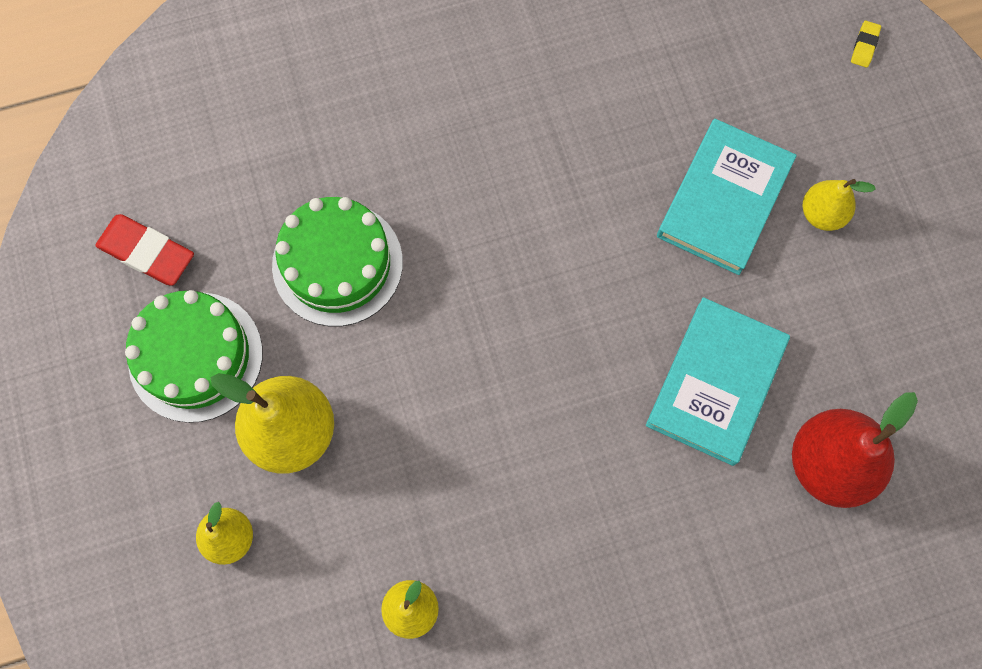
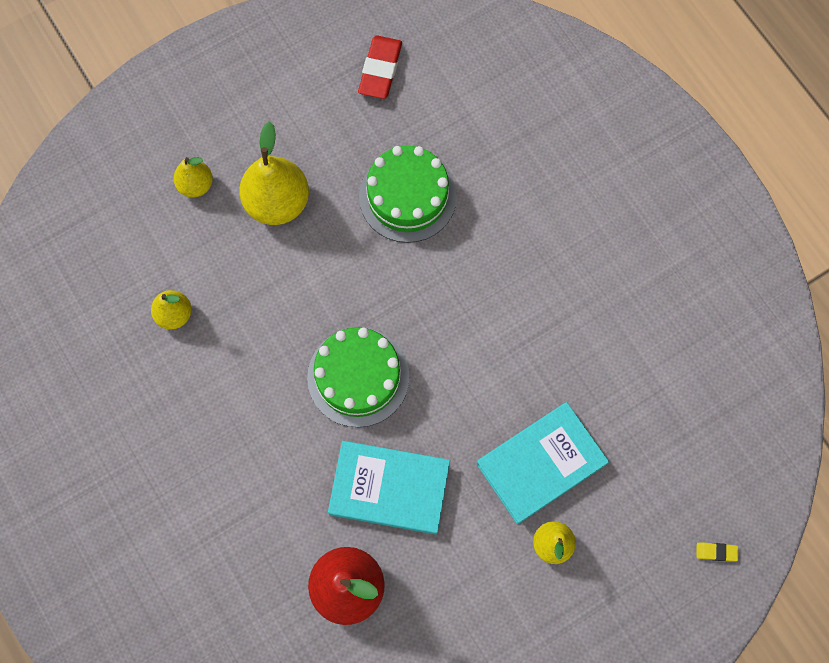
camera: 75 degrees right, 0 degrees up
green cake [125,290,263,423] -> green cake moved to [307,327,409,427]
turquoise book [657,119,797,275] -> turquoise book turned 45 degrees counterclockwise [477,402,609,525]

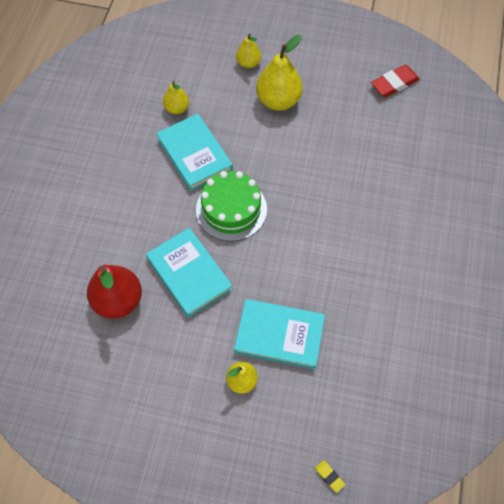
camera: 45 degrees right, 10 degrees down
green cake [359,146,457,243] -> none
none -> turquoise book [156,114,233,191]

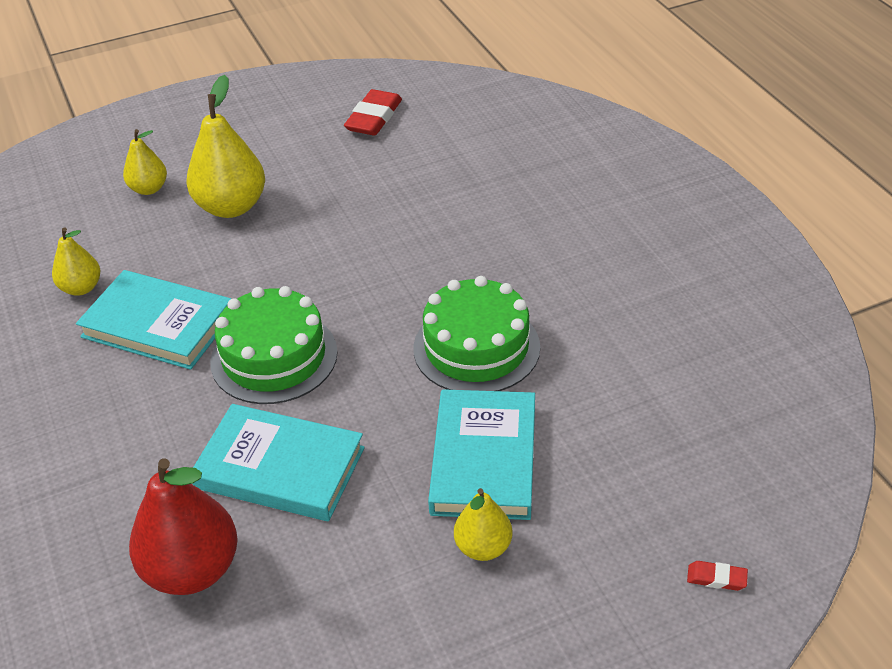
camera: 35 degrees left, 20 degrees down
turquoise book [234,299,325,369] -> turquoise book turned 60 degrees counterclockwise [428,389,535,520]
yellow eraser [315,460,345,493] -> red eraser [687,561,748,591]
none -> green cake [413,276,540,391]

